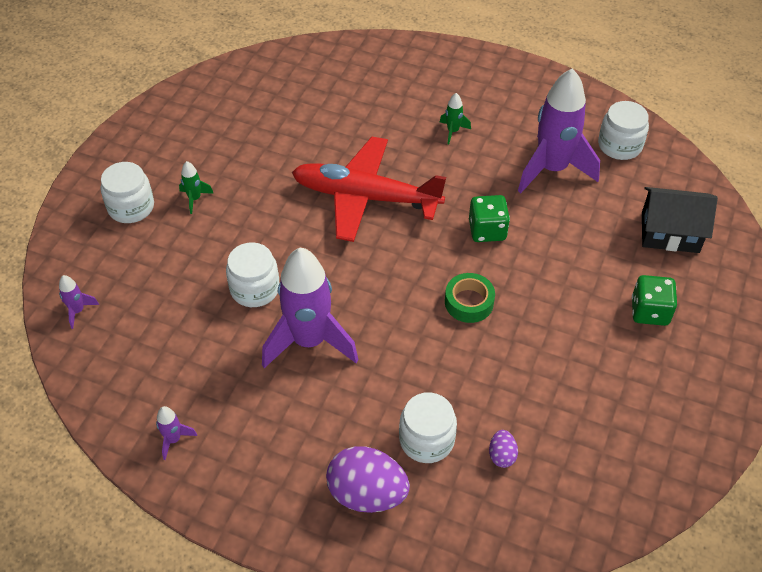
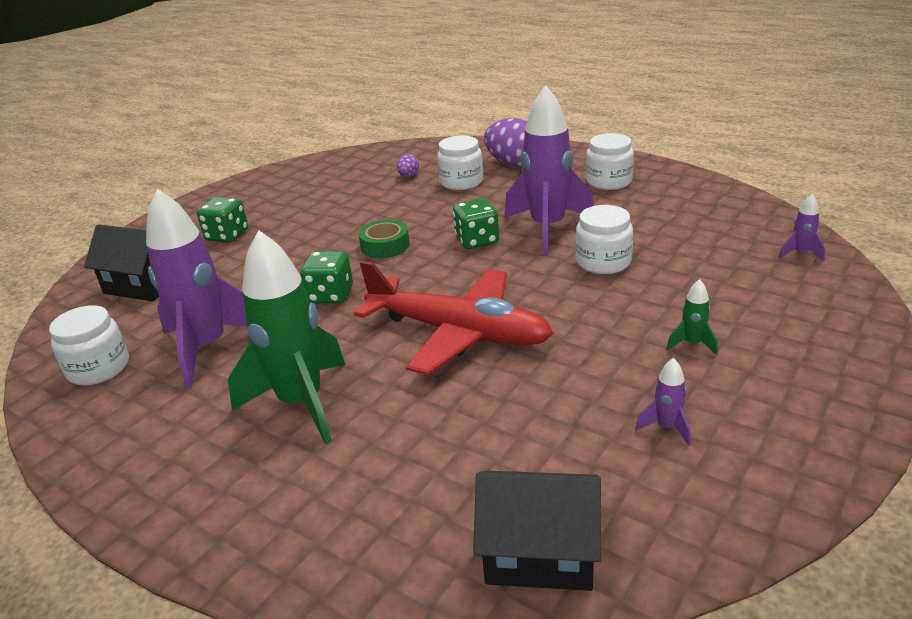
camera: 165 degrees left, 20 degrees down
white jar [101,162,154,223] -> white jar moved to [586,133,634,190]
purple rocket [156,406,197,460] -> purple rocket moved to [635,358,691,446]
green rocket [440,93,471,144] -> green rocket [228,230,345,445], size x2.46
none -> green dice [453,198,499,249]
none -> black house [473,471,601,591]

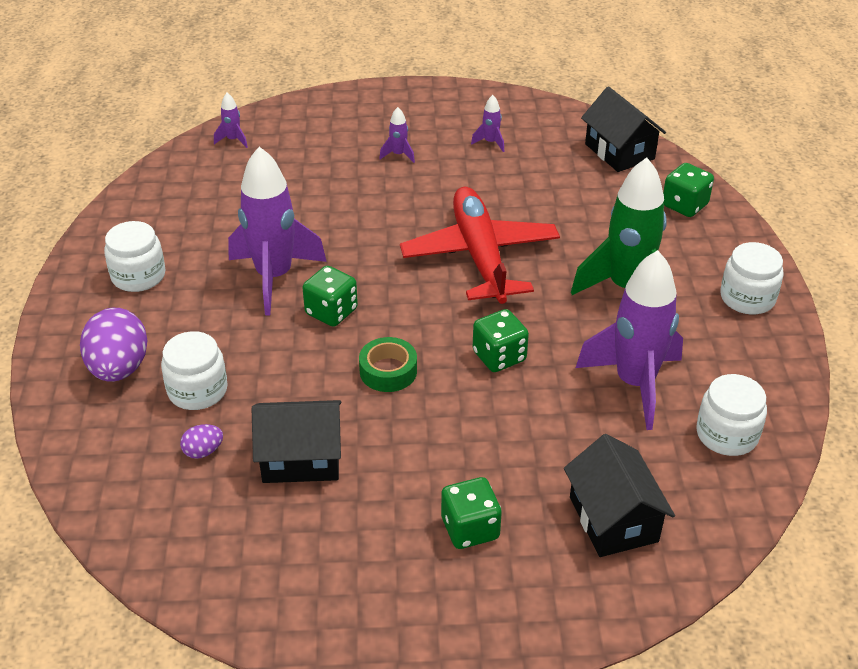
camera: 130 degrees left, 10 degrees up
white jar [575,205,633,274] -> white jar moved to [720,242,783,315]
green rocket [667,279,718,356] -> purple rocket [379,107,415,163]
none -> black house [252,400,341,483]
none -> green dice [663,163,714,217]

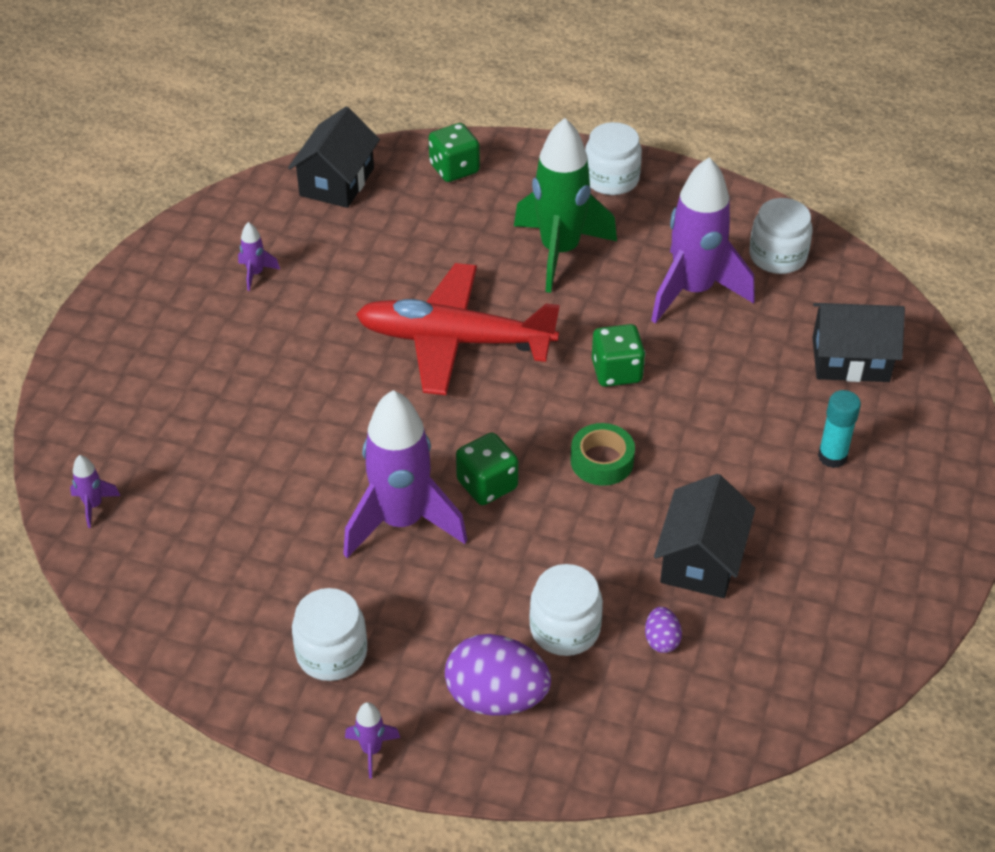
camera: 70 degrees left, 5 degrees up
purple rocket [379,107,415,163] -> purple rocket moved to [345,702,400,778]
green dice [441,477,502,549] -> turquoise glue stick [818,390,861,468]
black house [581,86,666,172] -> black house turned 60 degrees counterclockwise [288,107,380,208]

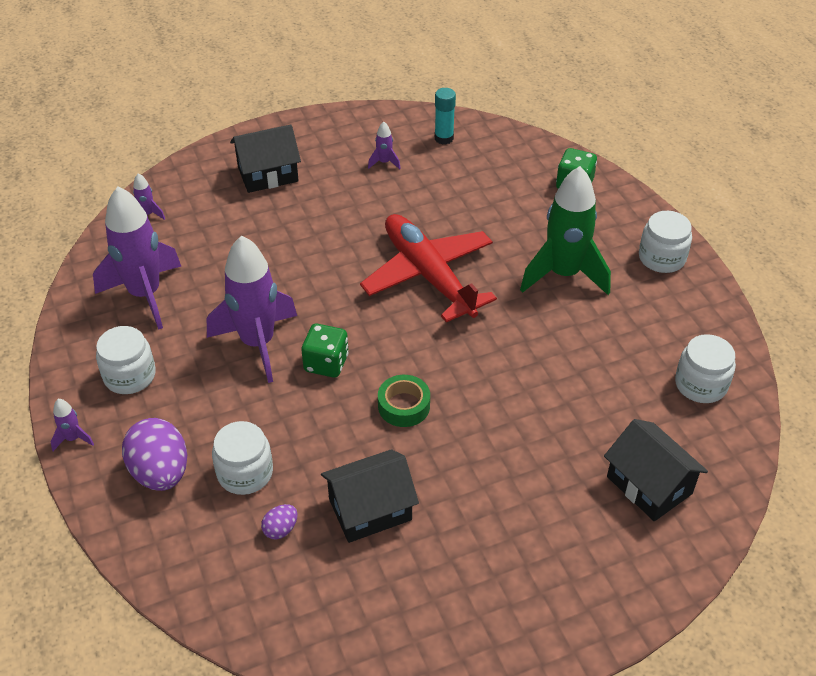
camera: 50 degrees right, 0 degrees up
black house [288,107,380,208] -> black house moved to [230,124,301,193]
green dice [592,324,645,387] -> none
purple rocket [651,157,755,324] -> purple rocket moved to [93,187,182,330]
turquoise glue stick [818,390,861,468] -> turquoise glue stick moved to [435,88,456,145]

